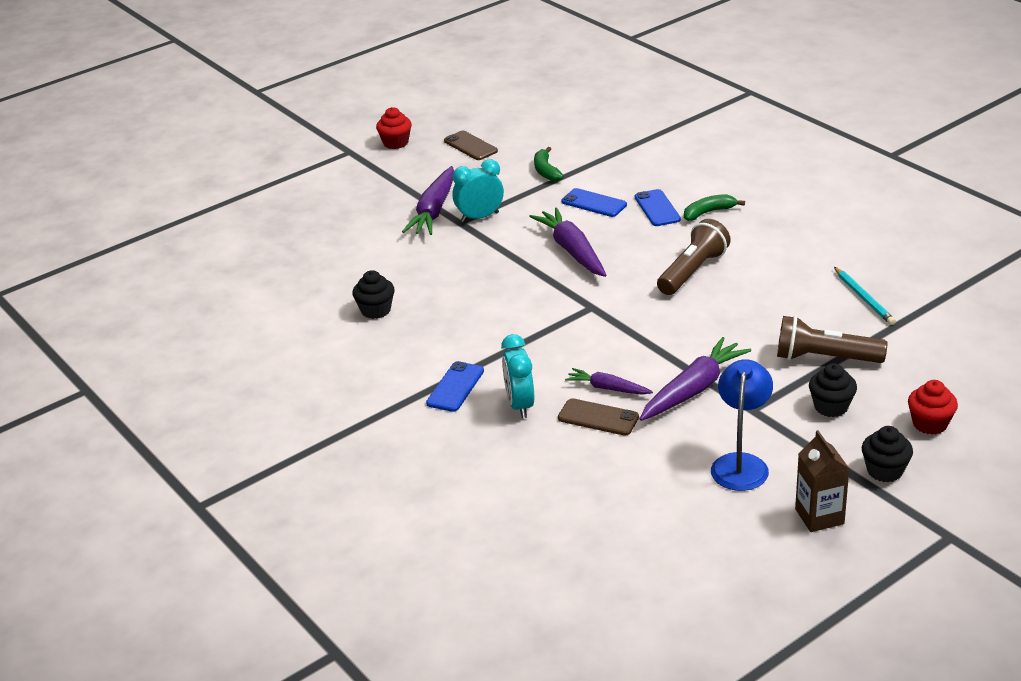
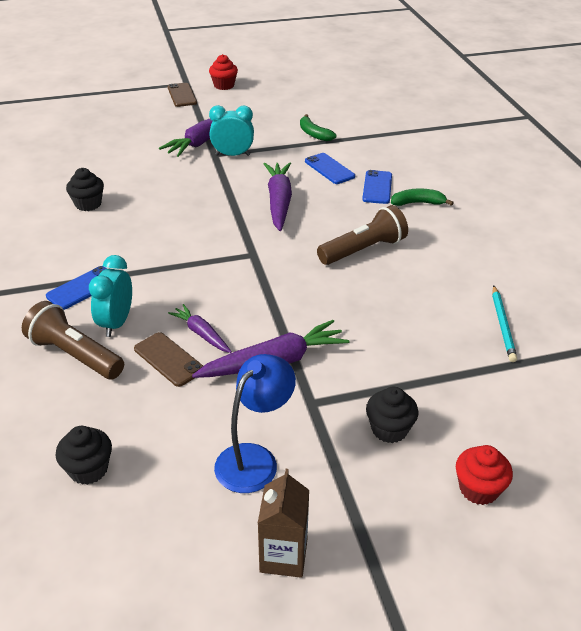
camera: 20 degrees right, 5 degrees up
brown phone [444,131,498,160] -> brown phone moved to [168,83,197,107]
green banana [534,147,564,181] -> green banana turned 45 degrees counterclockwise [300,114,336,141]
brown flashlight [777,316,887,363] -> brown flashlight moved to [22,301,124,379]
black cupcake [862,426,913,482] -> black cupcake moved to [56,426,112,485]

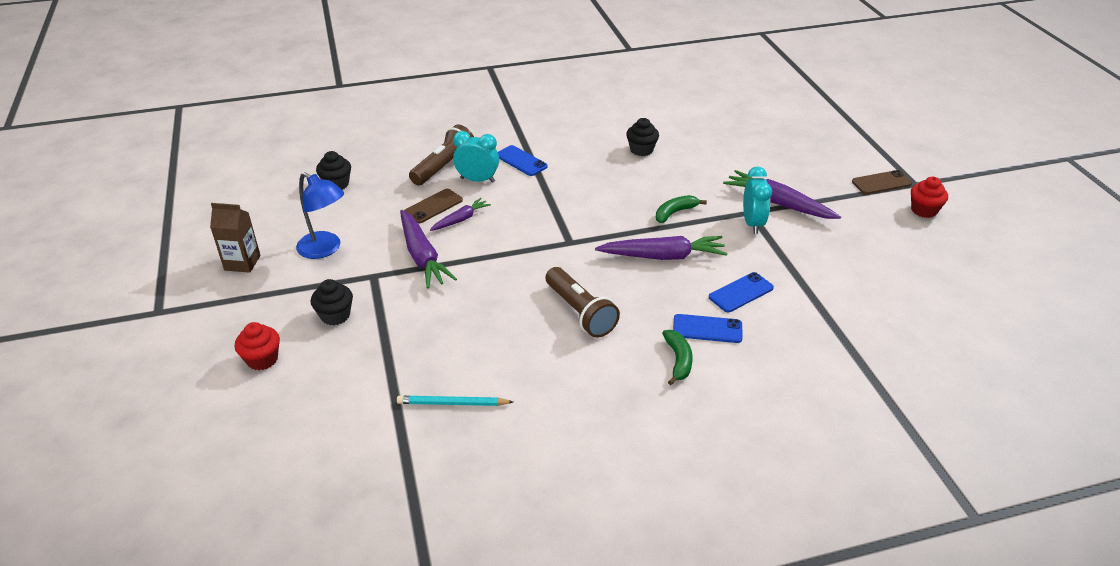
camera: 90 degrees right, 0 degrees up
green banana [300,114,336,141] -> green banana moved to [656,195,707,223]

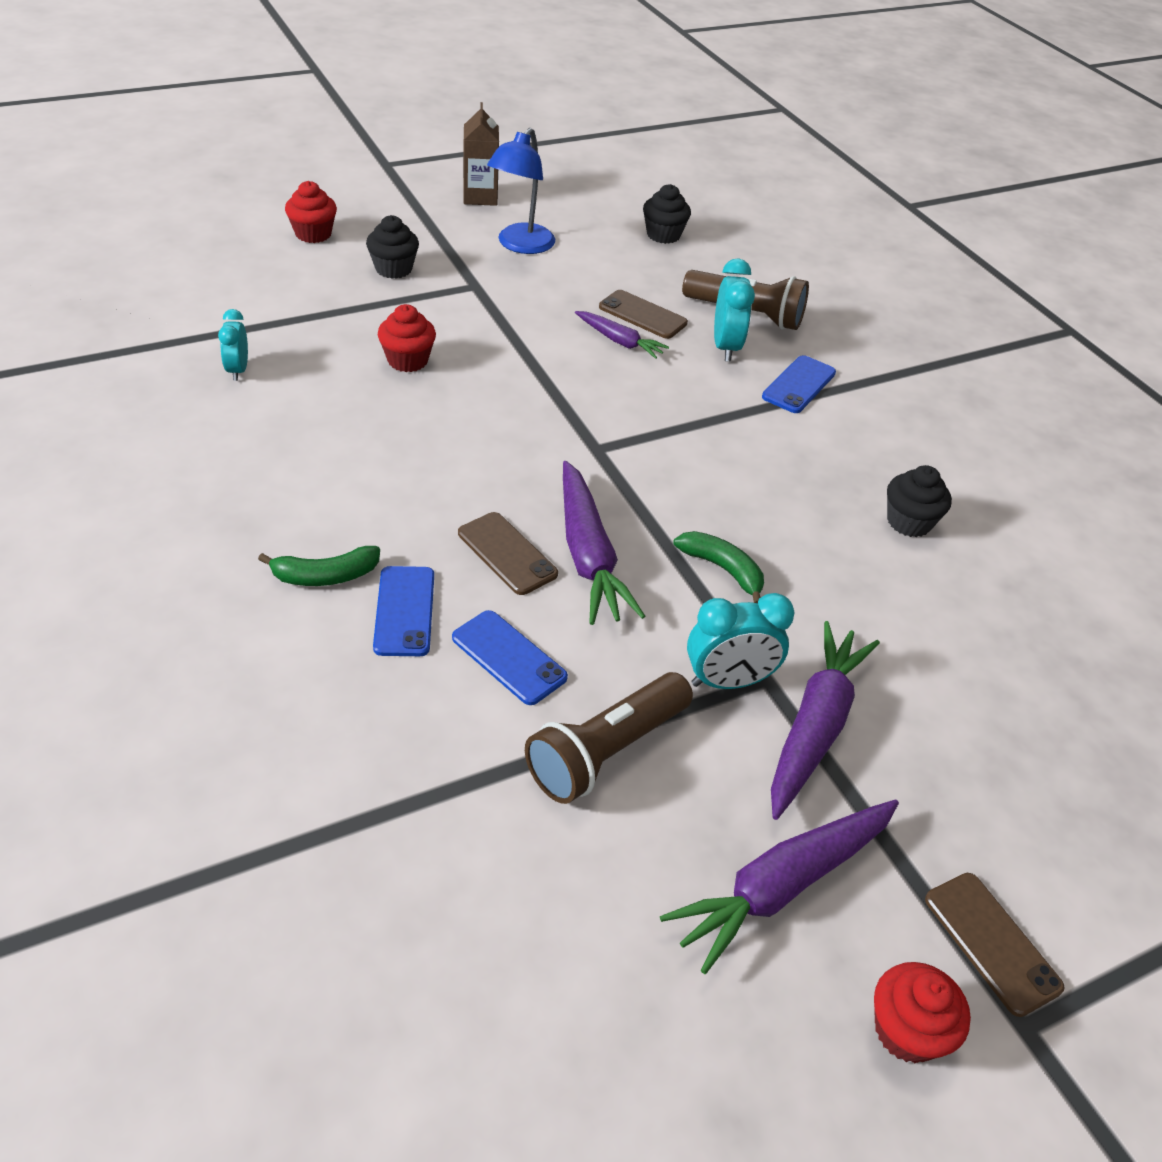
camera: 75 degrees right, 5 degrees up
turquoise pencil [397,396,513,406] -> turquoise clock [218,309,248,381]
purple carrot [400,210,457,289] -> purple carrot moved to [660,800,899,974]
brown flashlight [545,267,620,338] -> brown flashlight moved to [525,672,693,804]
none -> red cupcake [378,304,436,372]
none -> brown phone [458,512,558,595]

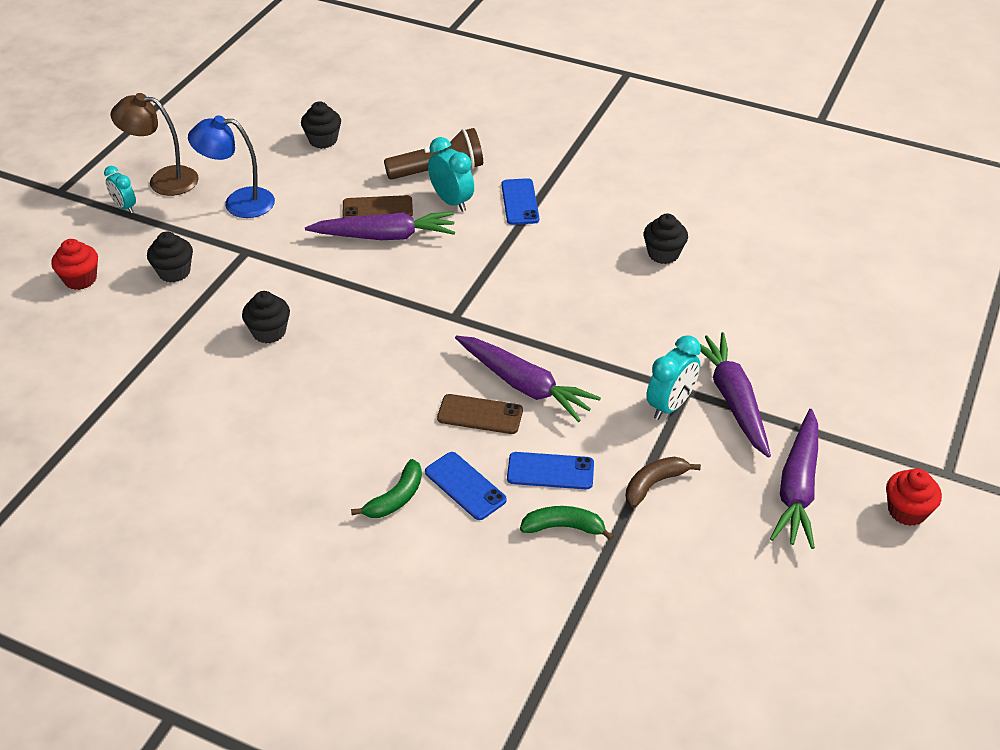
camera: 35 degrees left, 0 degrees up
turquoise clock [218,309,248,381] -> turquoise clock moved to [104,166,136,213]
red cupcake [378,304,436,372] -> black cupcake [242,291,290,343]
brown carton [463,102,499,206] -> brown lamp [111,93,199,196]
blue lamp [487,128,555,254] -> blue lamp turned 105 degrees clockwise [188,115,275,218]
brown flashlight [525,672,693,804] -> brown banana [626,457,701,508]
purple carrot [575,311,669,359] -> purple carrot [305,212,455,240], size x1.74
green banana [674,531,764,603] -> green banana moved to [520,506,614,540]
brown phone [925,873,1065,1017] -> none

